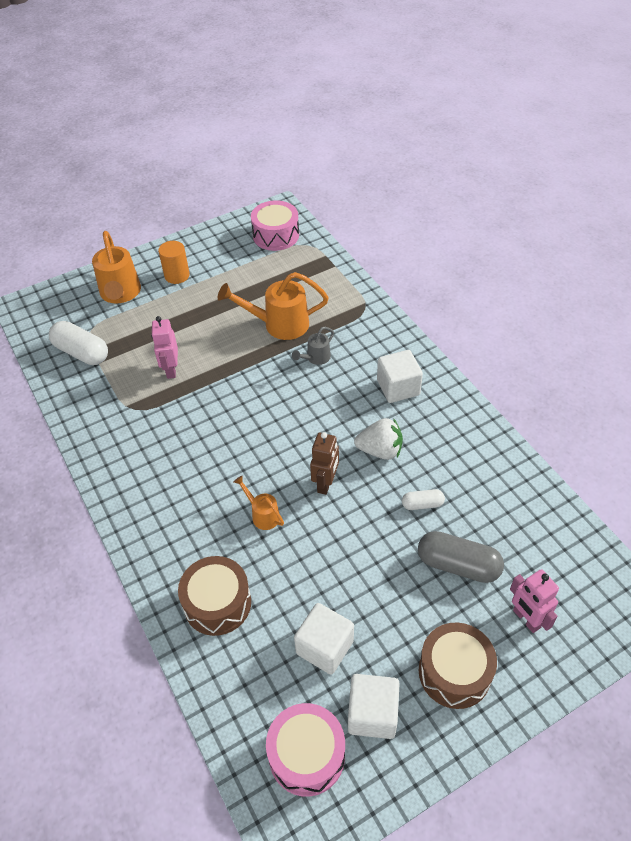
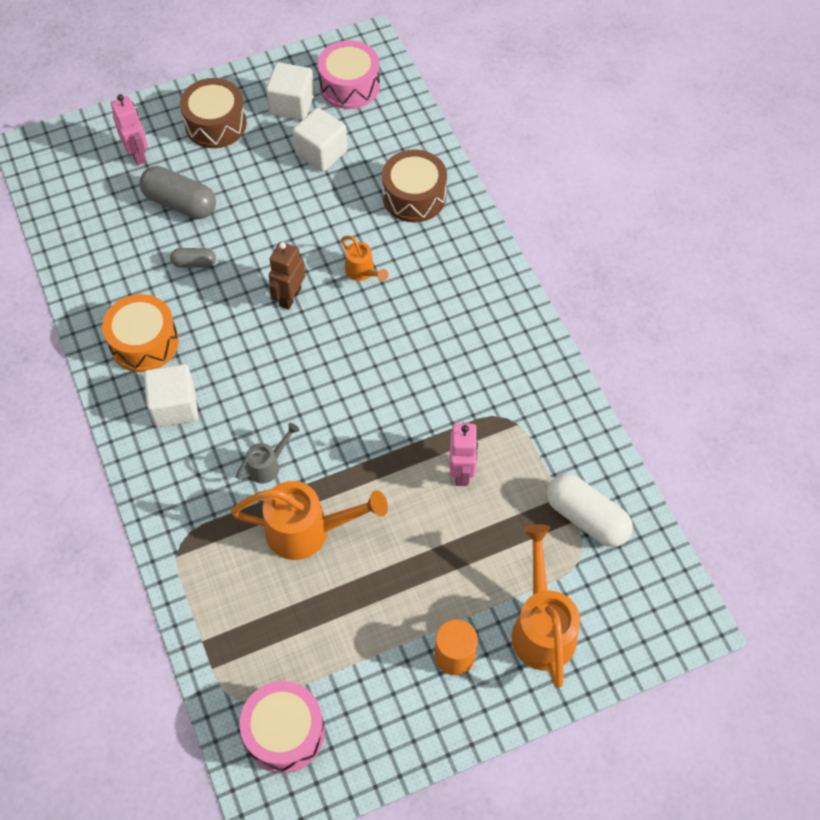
camera: 175 degrees left, 10 degrees up
white strawberry [354,418,403,460] -> none
white capsule [402,489,445,510] -> grey capsule [170,248,216,268]
none -> orange drum [102,294,179,372]

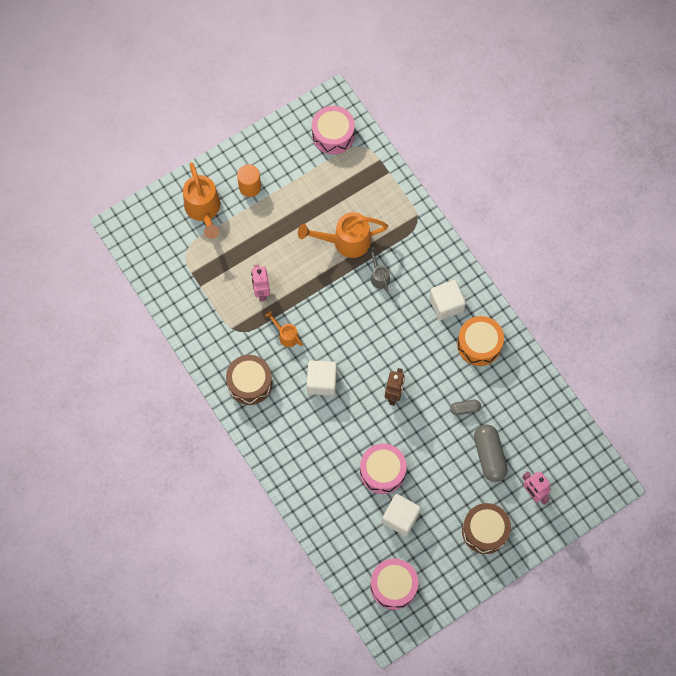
camera: 170 degrees right, 10 degrees up
grey capsule [139,166,216,219] -> grey capsule turned 60 degrees clockwise [474,424,508,482]
grey watering can [236,423,300,483] -> grey watering can turned 120 degrees clockwise [368,247,390,292]
white cube [266,62,315,121] -> white cube moved to [307,360,337,396]
orange watering can [341,236,389,281] -> orange watering can moved to [265,311,303,347]
brown drum [382,149,447,222] -> brown drum moved to [226,355,272,405]
white capsule [547,473,633,547] -> none
none -> pink drum [360,443,407,494]

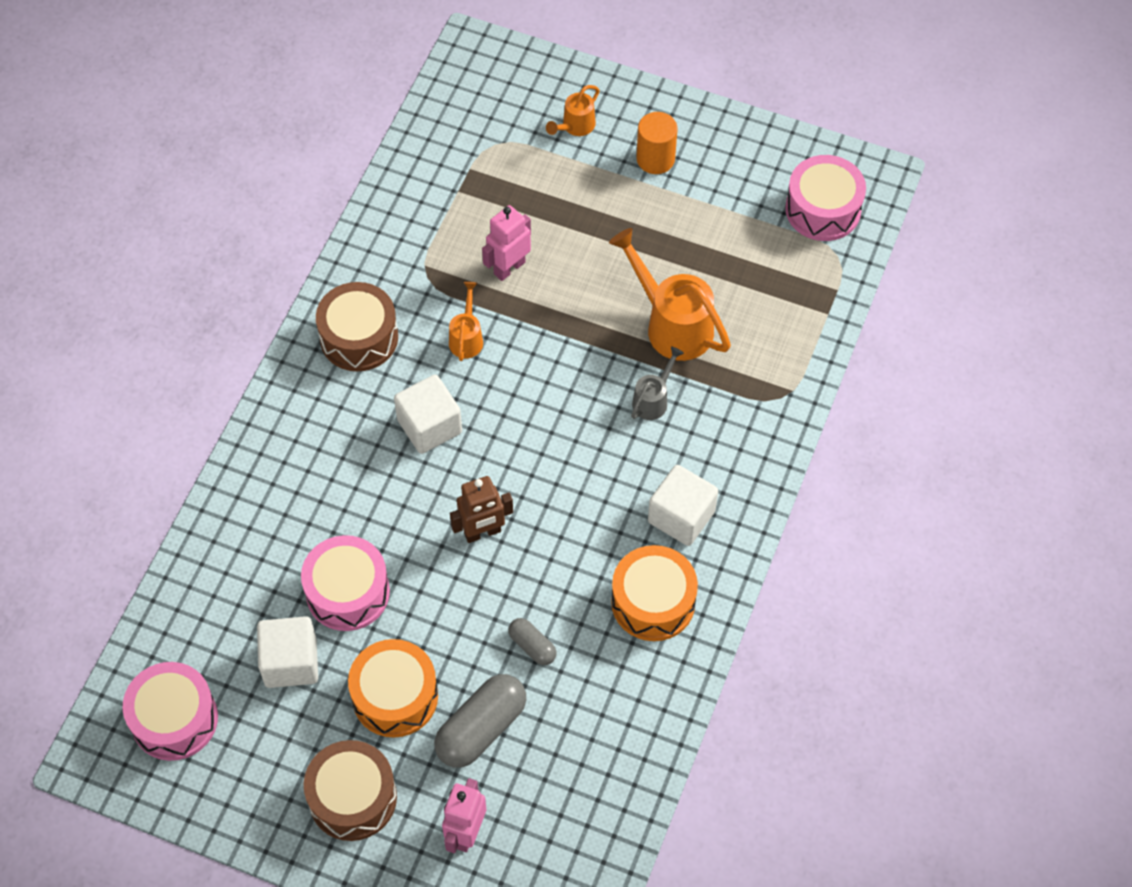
camera: 55 degrees right, 10 degrees down
orange watering can [183,162,220,239] -> orange watering can [546,85,600,136], size x0.52
none -> orange drum [348,639,438,737]

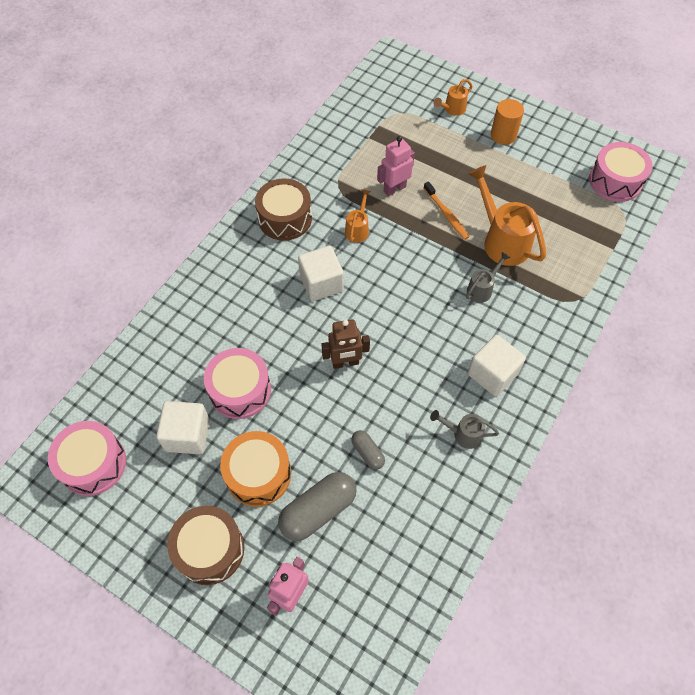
camera: 10 degrees right, 0 degrees up
orange drum [611,545,698,641] -> grey watering can [430,410,499,449]
none -> orange toothbrush [423,181,469,240]

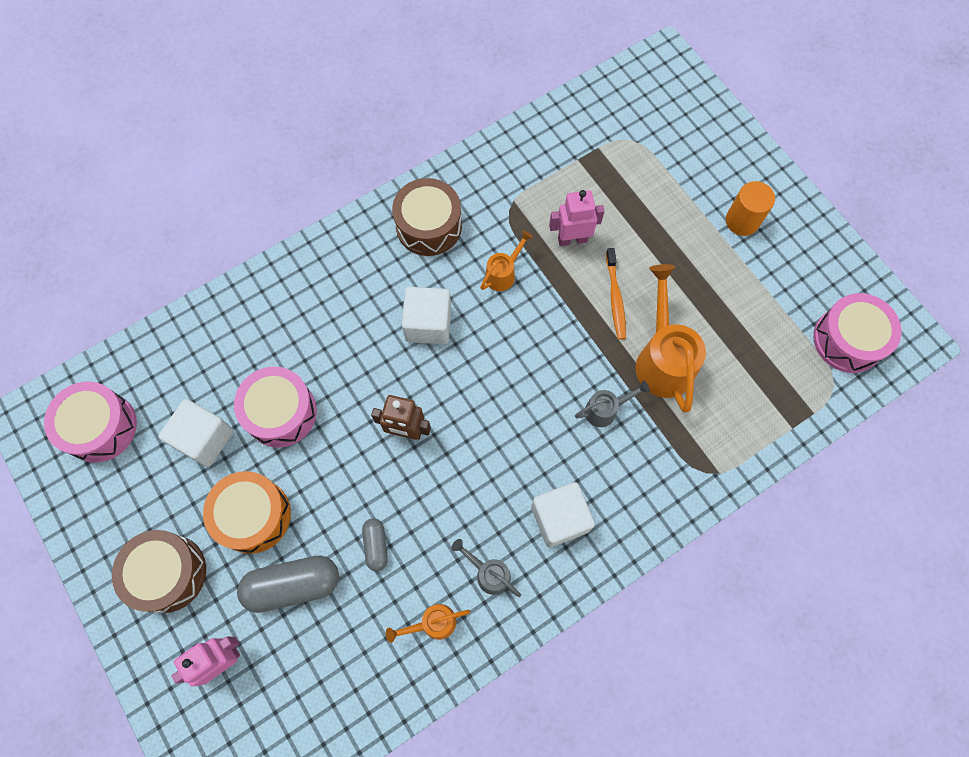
camera: 25 degrees right, 10 degrees up
orange watering can [433,79,472,116] -> orange watering can moved to [386,604,470,643]

